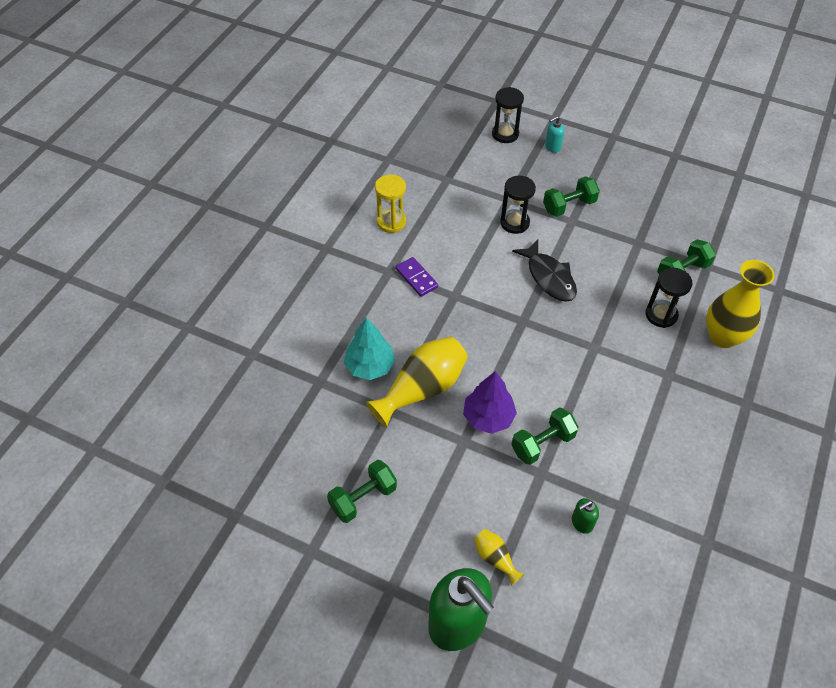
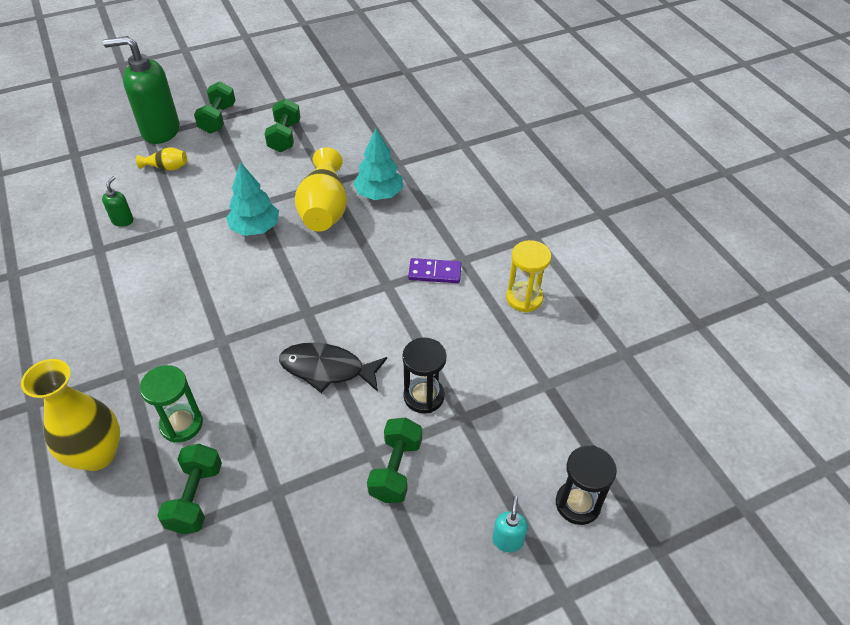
camera: 130 degrees right, 5 degrees down
purple tree [463,371,517,434] -> turquoise tree [226,162,279,236]
green dumbbell [511,407,579,465] -> green dumbbell moved to [194,81,236,134]
black hourglass [646,268,692,328] -> green hourglass [140,365,203,443]

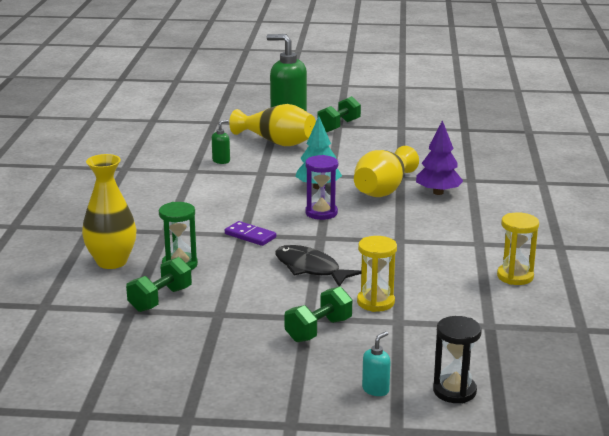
camera: 30 degrees right, 25 degrees down
yellow vase [136,147,187,171] -> yellow vase [229,104,316,146], size x2.10
green dumbbell [265,99,300,152] -> none
turquoise tree [353,128,403,200] -> purple tree [416,120,463,195]
black hourglass [402,337,447,413] -> yellow hourglass [357,236,397,312]
purple domino [408,258,461,283] -> purple domino moved to [225,221,276,246]
none -> purple hourglass [305,155,338,220]

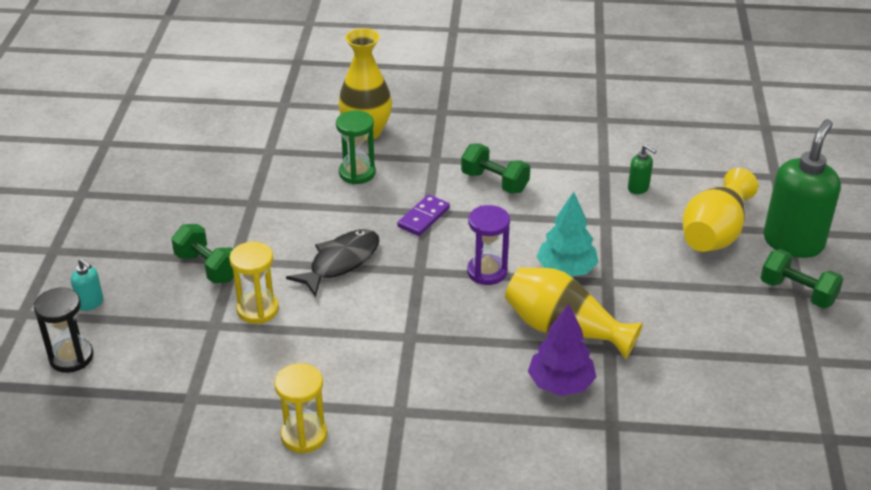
camera: 90 degrees right, 15 degrees up
green dumbbell [126,257,192,312] -> green dumbbell moved to [461,144,530,194]

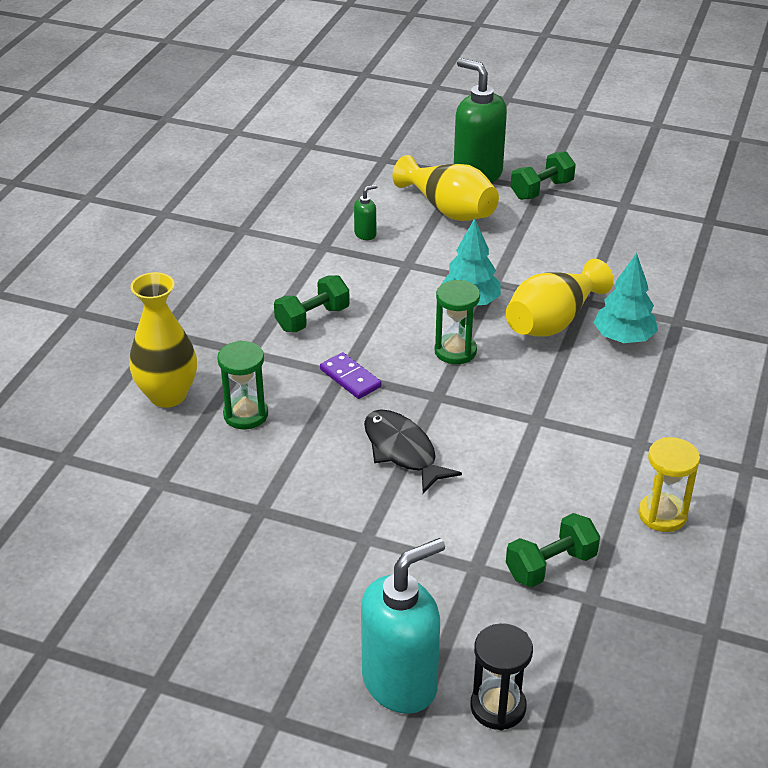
camera: 75 degrees left, 0 degrees up
turquoise soap dispenser [71,258,103,311] -> turquoise soap dispenser [361,538,445,714], size x2.33
green dumbbell [171,224,234,283] -> green dumbbell moved to [506,513,600,587]
yellow hourglass [229,242,279,324] -> none
purple hourglass [467,205,510,285] -> green hourglass [435,280,480,364]
purple tree [528,304,597,396] -> turquoise tree [593,253,658,343]

